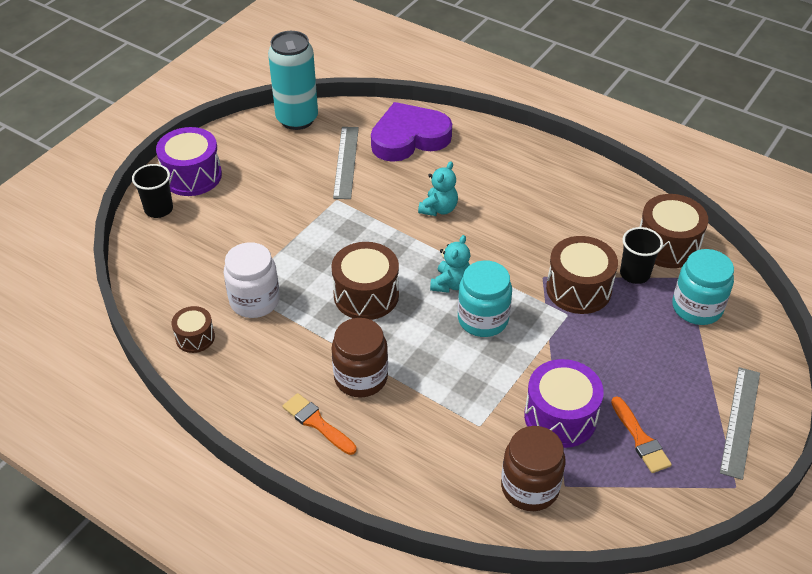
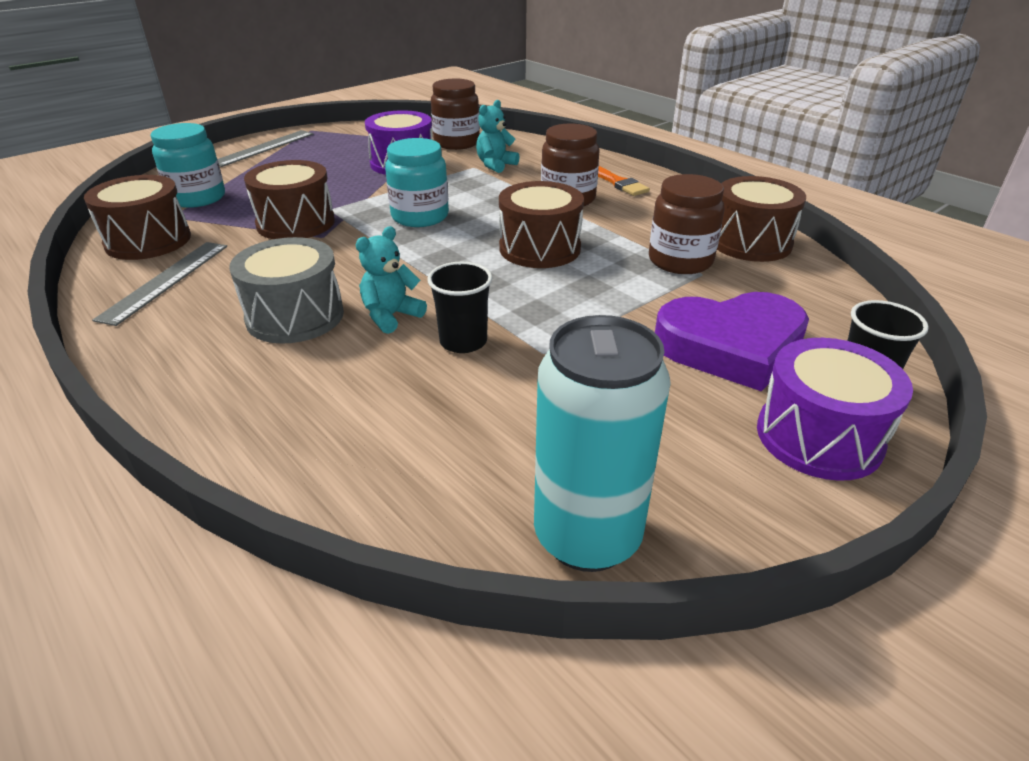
camera: 165 degrees left, 10 degrees down
brown drum [171,306,215,353] -> brown drum [717,176,806,262], size x1.75
white jar [224,242,280,318] -> brown jar [649,174,725,274]
grey ruler [333,127,359,199] -> grey ruler moved to [92,242,227,326]
purple heart [371,102,452,162] -> purple heart moved to [655,292,809,392]
turquoise teddy bear [430,235,470,293] -> turquoise teddy bear moved to [476,100,520,173]
orange brush [611,396,672,473] -> none
black cup [620,227,663,284] -> black cup moved to [427,262,493,353]
none -> grey drum [229,237,344,344]

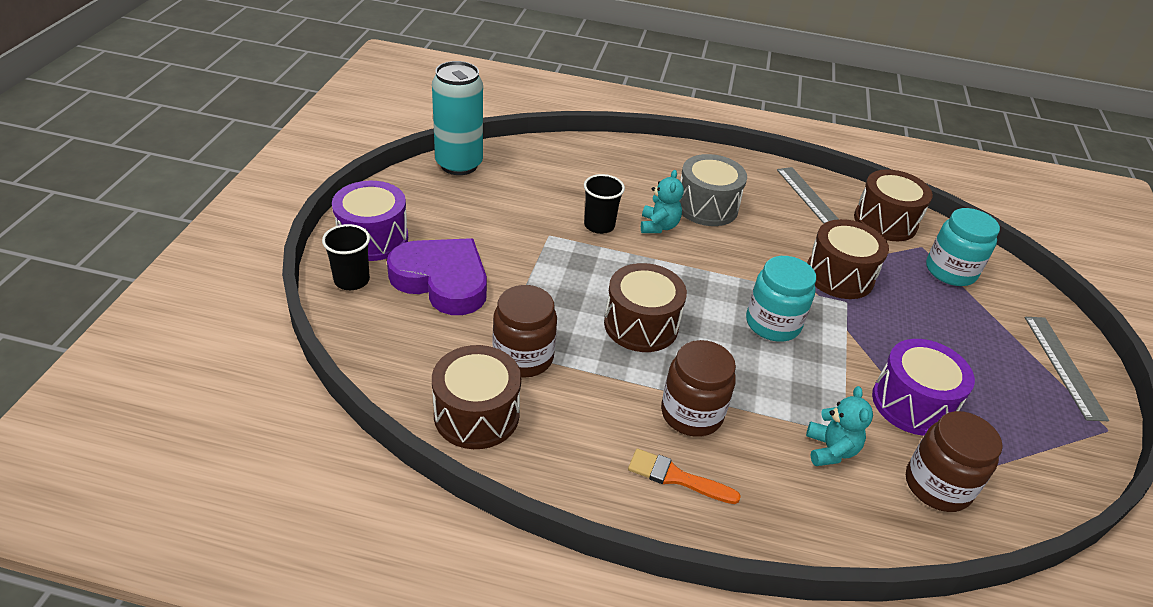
camera: 140 degrees right, 5 degrees up
purple heart [655,292,809,392] -> purple heart turned 75 degrees clockwise [387,238,487,315]

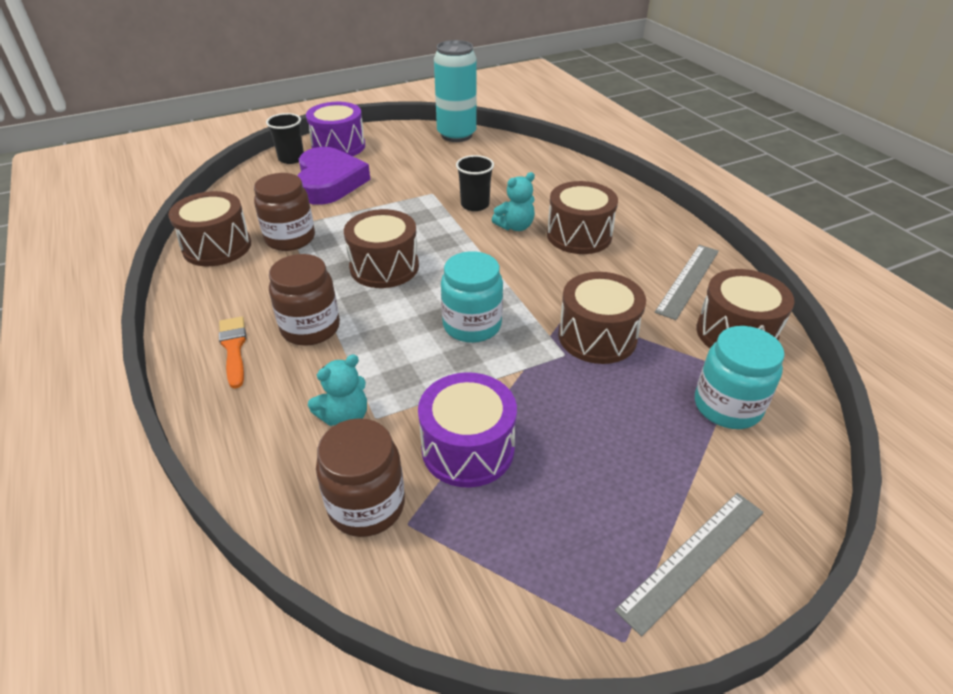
camera: 55 degrees right, 0 degrees up
grey drum [679,154,747,226] -> brown drum [547,181,618,254]

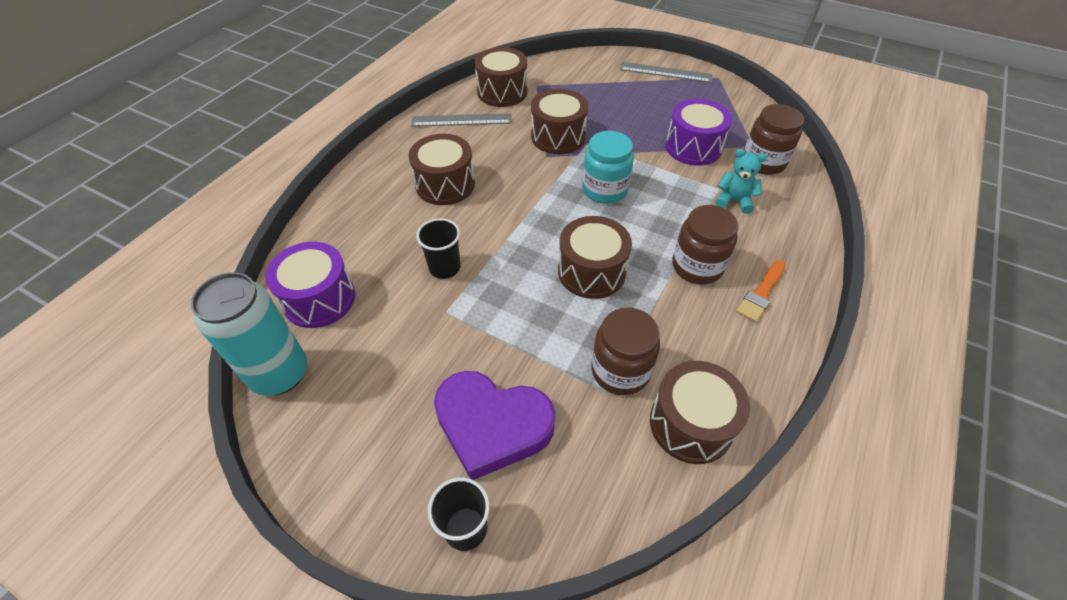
camera: 125 degrees left, 10 degrees up
purple heart [297,147,371,205] -> purple heart turned 120 degrees counterclockwise [434,371,555,480]
purple drum [306,102,365,156] -> purple drum moved to [265,242,355,328]
turquoise teddy bear [492,172,535,231] -> none
turquoise jar [695,326,785,429] -> none

